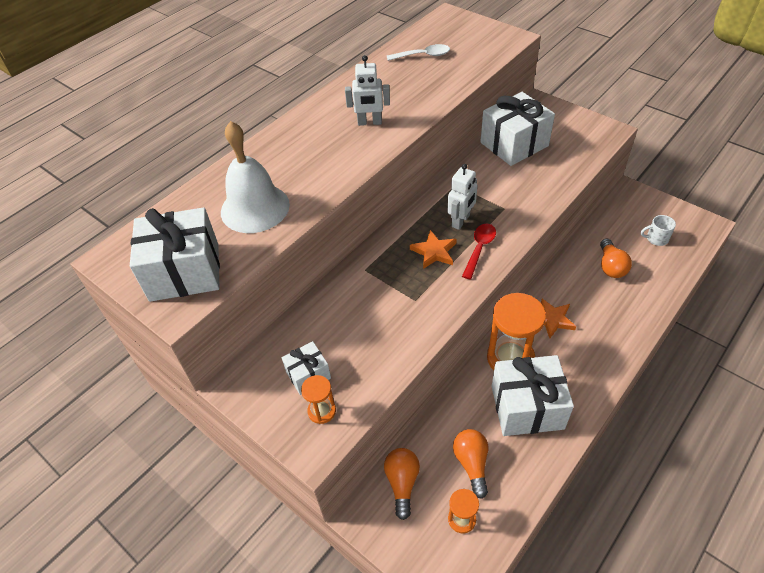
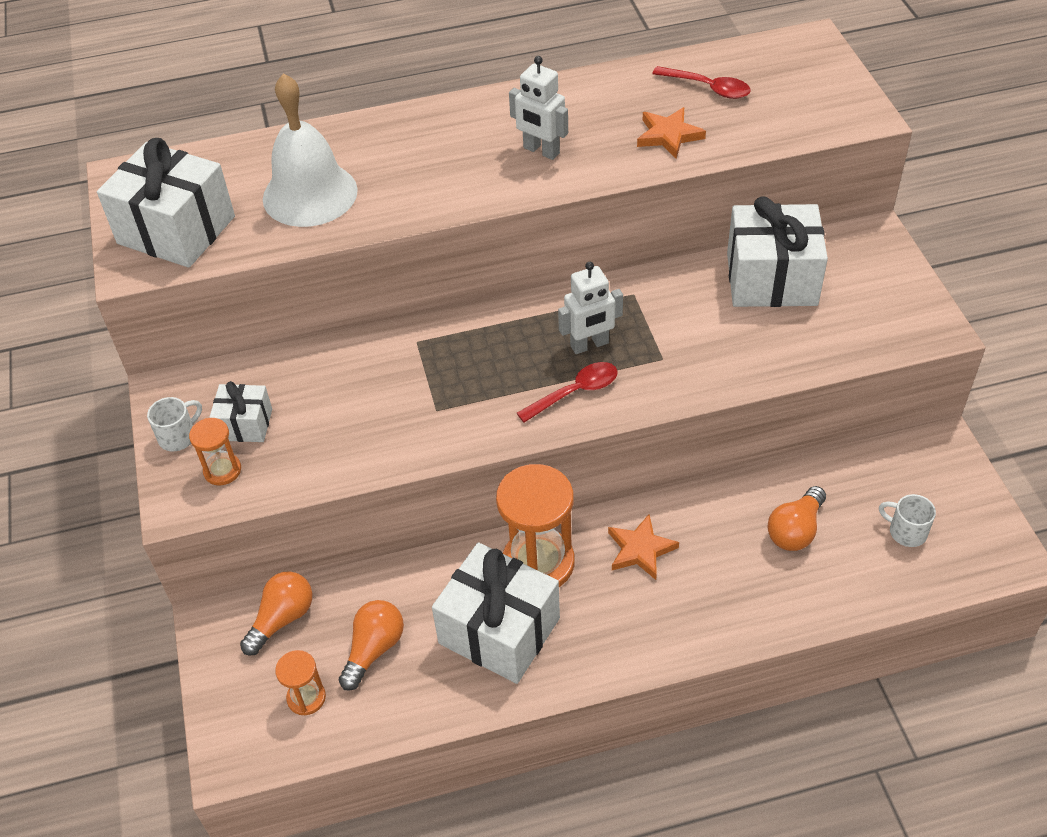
camera: 35 degrees right, 0 degrees up
white spoon [387,44,450,61] -> red spoon [652,66,751,99]
orange star [410,230,457,269] -> orange star moved to [637,107,706,159]
none -> white mug [147,397,202,451]

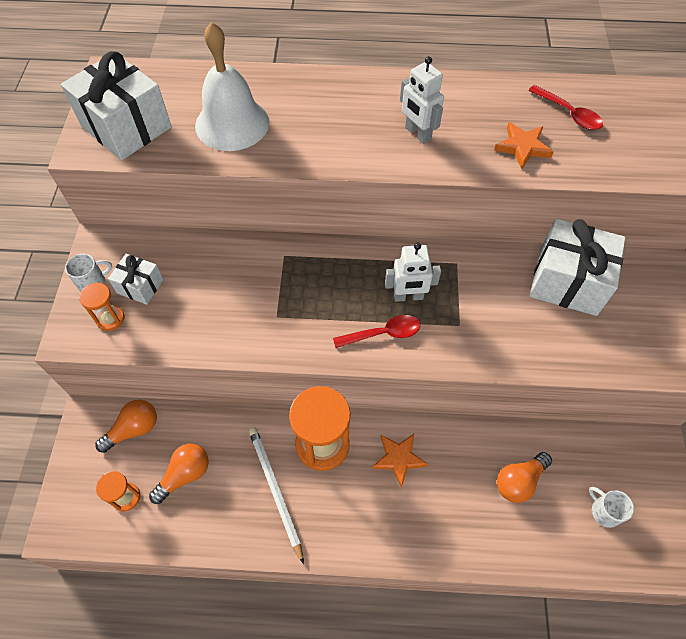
camera: 15 degrees right, 10 degrees up
white gift [432,542,560,684] -> white pencil [249,427,304,564]

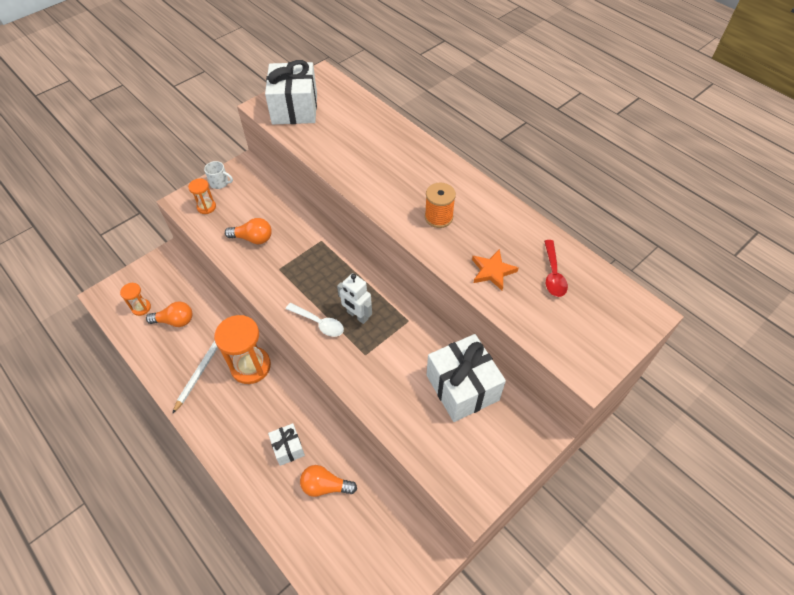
camera: 45 degrees right, 5 degrees down
orange light bulb [95,400,157,453] -> orange light bulb moved to [225,218,272,244]
white gift [108,254,164,305] -> white gift moved to [268,423,305,466]
white bell [195,22,269,151] -> none
red spoon [333,315,420,348] -> white spoon [286,303,344,337]
orange star [372,434,428,488] -> none
white robot [400,56,444,144] -> orange spool [425,183,456,228]
white mug [589,487,634,528] -> none

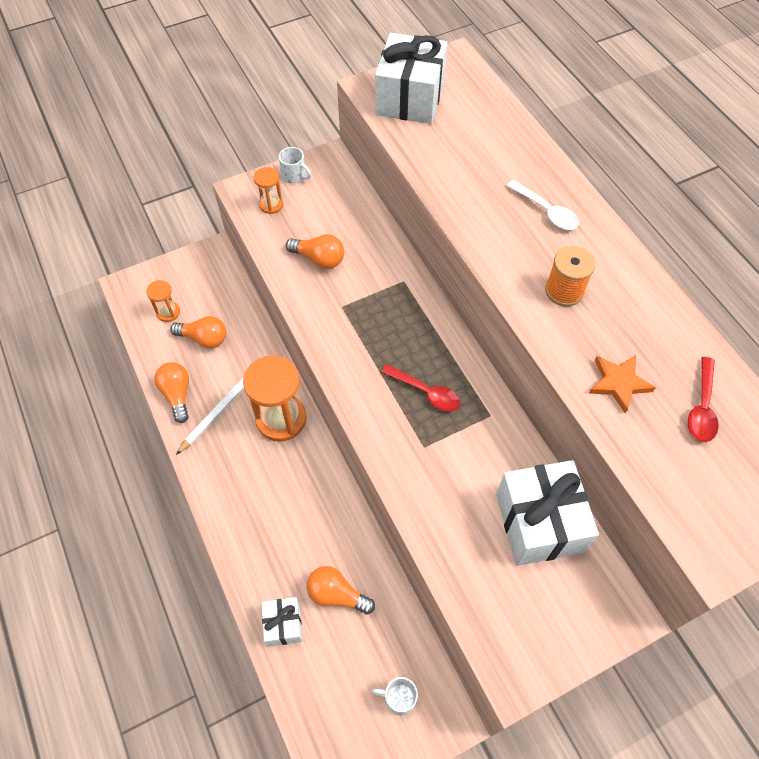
camera: 15 degrees right, 5 degrees up
white gift [268,423,305,466] -> white gift moved to [262,597,303,647]
white spoon [286,303,344,337] -> white spoon moved to [507,180,579,230]
white robot [337,273,372,324] -> red spoon [381,364,461,412]
none -> orange light bulb [154,362,189,423]
none -> white mug [371,677,418,715]

